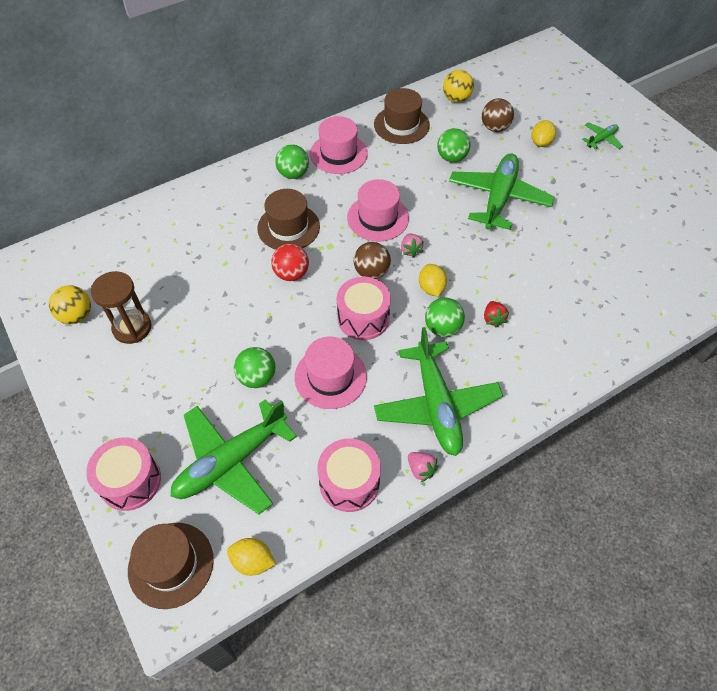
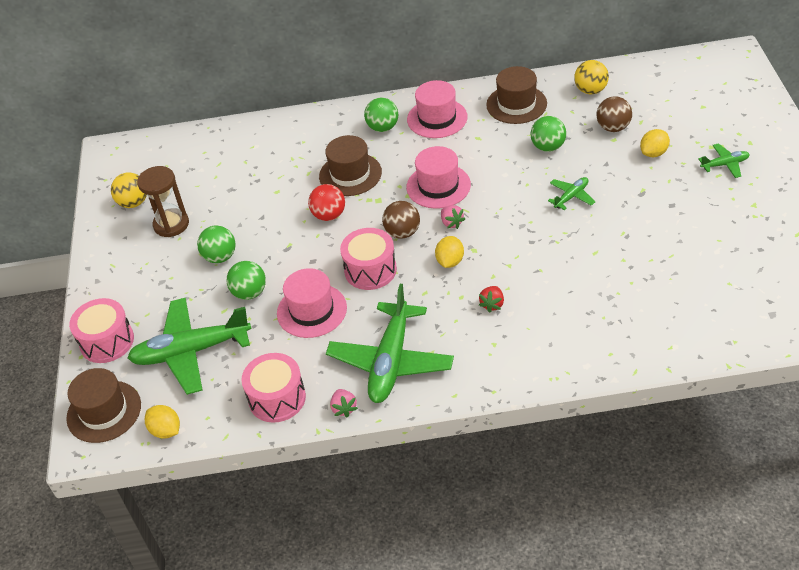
camera: 30 degrees right, 10 degrees down
pink strawberry [401,234,424,258] -> pink strawberry turned 45 degrees counterclockwise [441,205,465,229]
green ball [425,298,465,337] -> green ball moved to [197,225,236,263]
green plane [449,153,555,230] -> green plane [548,177,595,210], size x0.46

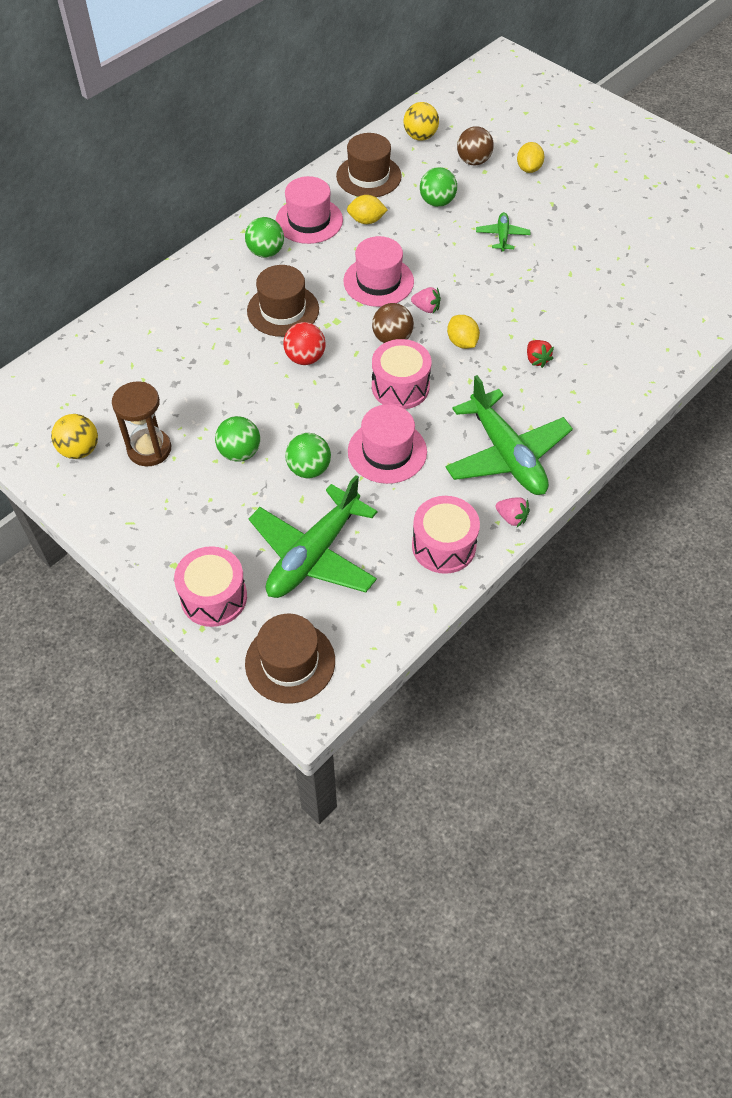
camera: 45 degrees left, 10 degrees up
yellow lemon [145,405,180,439] -> yellow lemon moved to [347,195,388,224]
green plane [698,143,750,178] -> none

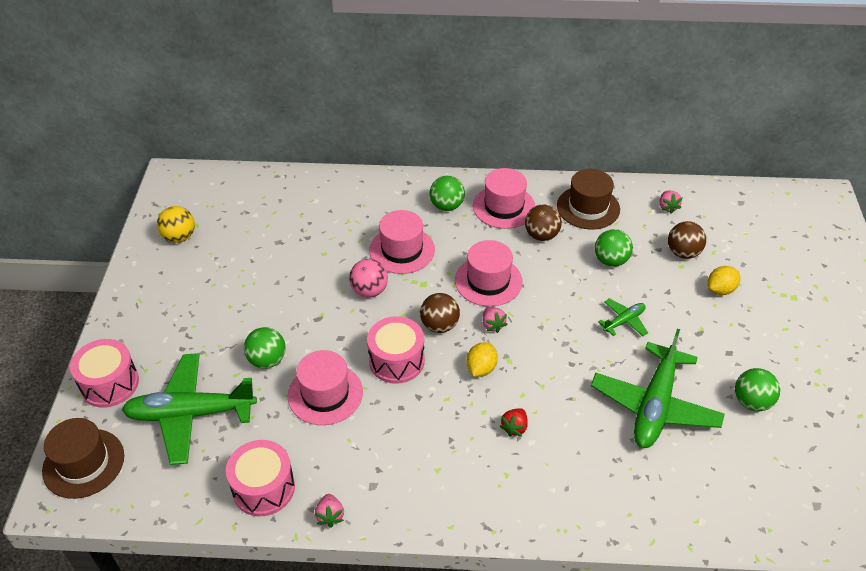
camera: 50 degrees right, 10 degrees down
brown hourglass [112,381,171,466] -> none
green ball [215,416,260,462] -> green ball moved to [735,368,780,411]
brown hat [247,265,319,337] -> pink hat [369,210,435,274]
red ball [283,322,326,365] -> pink ball [349,259,388,297]
yellow lemon [347,195,388,224] -> brown ball [525,204,562,241]
yellow ball [403,102,439,141] -> pink strawberry [660,191,683,214]
green plane [445,375,573,495] -> green plane moved to [591,329,725,448]

